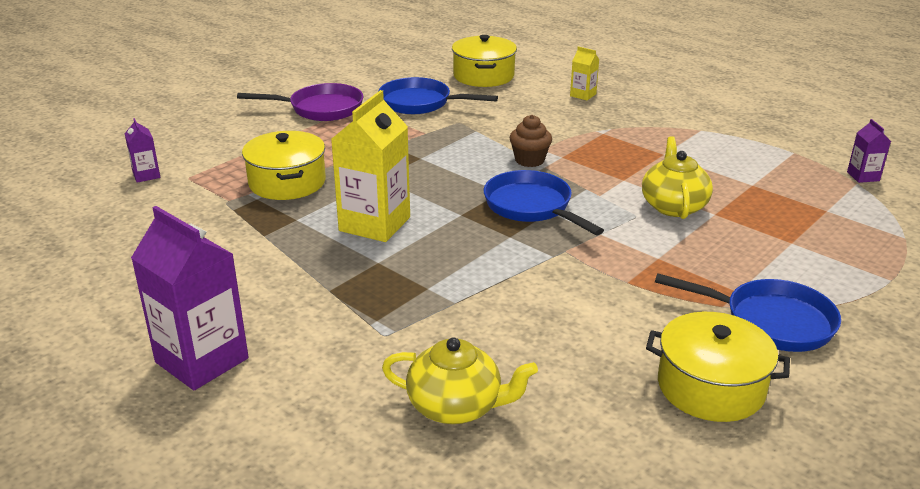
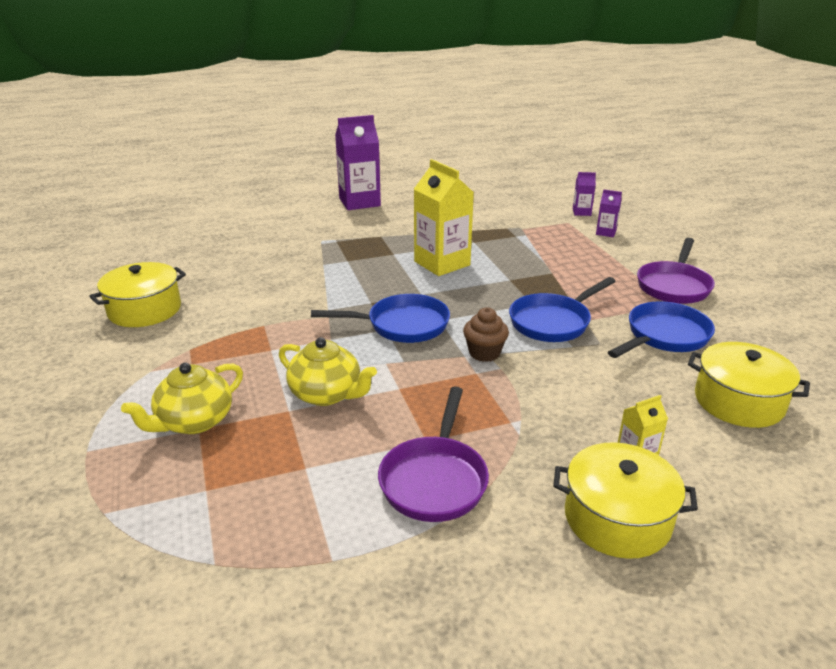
camera: 120 degrees right, 0 degrees up
yellow pot [242,131,326,200] -> yellow pot moved to [553,442,698,559]
yellow teapot [382,337,538,424] -> yellow teapot moved to [121,363,243,434]
blue pan [655,273,841,352] -> blue pan moved to [509,277,616,342]
purple carton [847,119,891,183] -> purple carton moved to [596,189,622,237]
none -> purple pan [378,387,489,522]

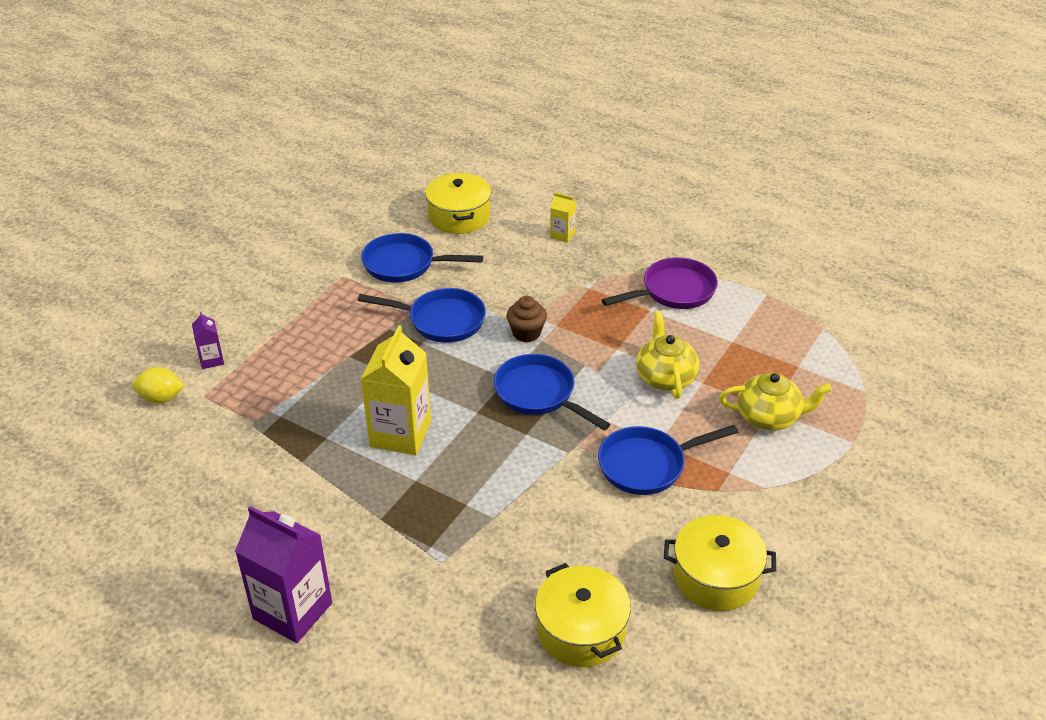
camera: 130 degrees left, 10 degrees up
yellow pot [553,442,698,559] -> yellow pot moved to [535,563,631,667]
purple carton [573,172,596,216] -> yellow lemon [132,367,185,403]
purple pan [637,238,715,304] -> none
none -> blue pan [598,425,738,495]

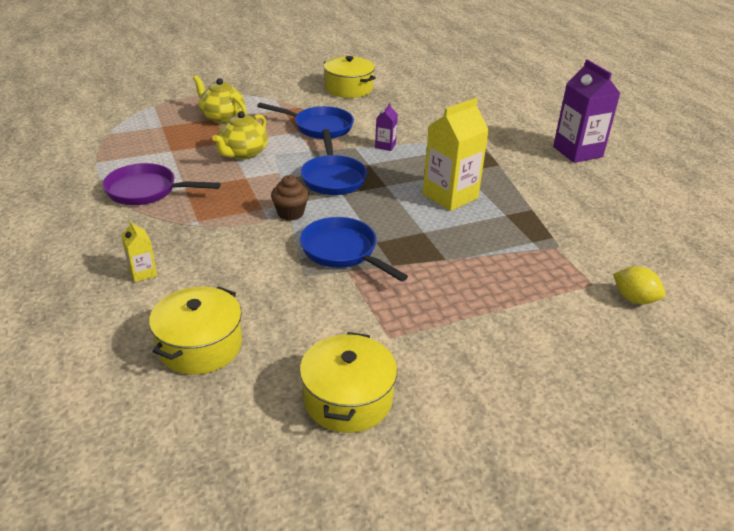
camera: 145 degrees left, 5 degrees down
purple carton [192,312,224,369] -> purple carton moved to [375,103,398,151]
blue pan [361,233,483,283] -> none
yellow pot [535,563,631,667] -> yellow pot moved to [300,332,397,433]

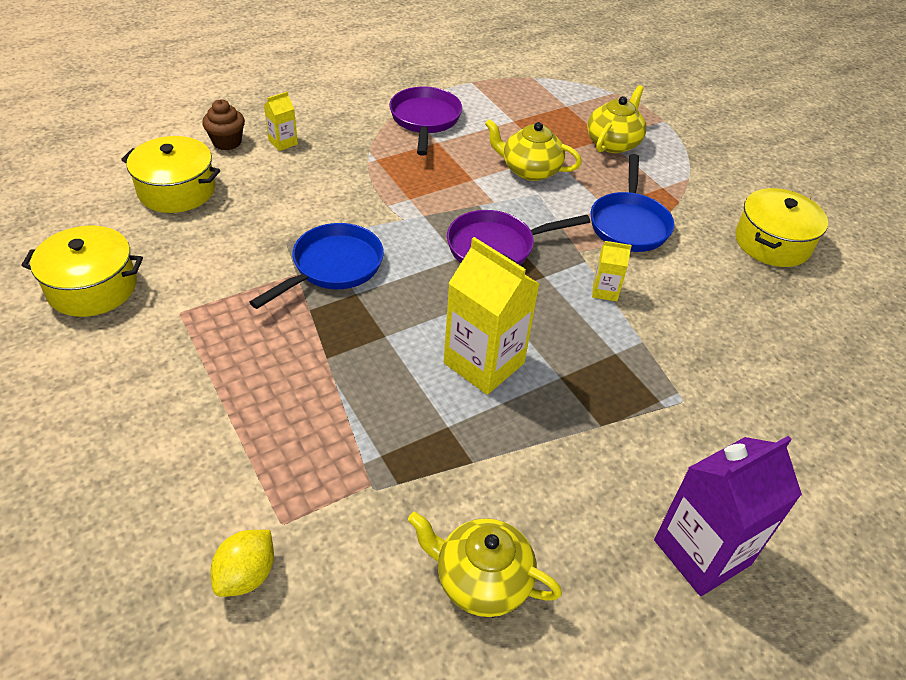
camera: 80 degrees right, 10 degrees up
brown cupcake [271,175,309,221] -> brown cupcake moved to [202,100,245,150]
blue pan [301,129,367,195] -> purple pan [447,210,590,265]
purple carton [375,103,398,151] -> yellow carton [592,241,632,302]
none -> yellow teapot [408,512,562,617]

